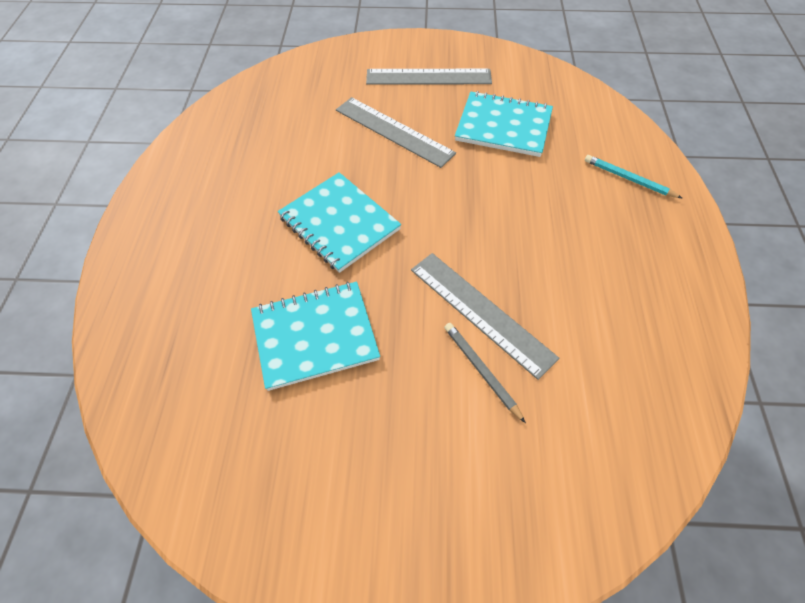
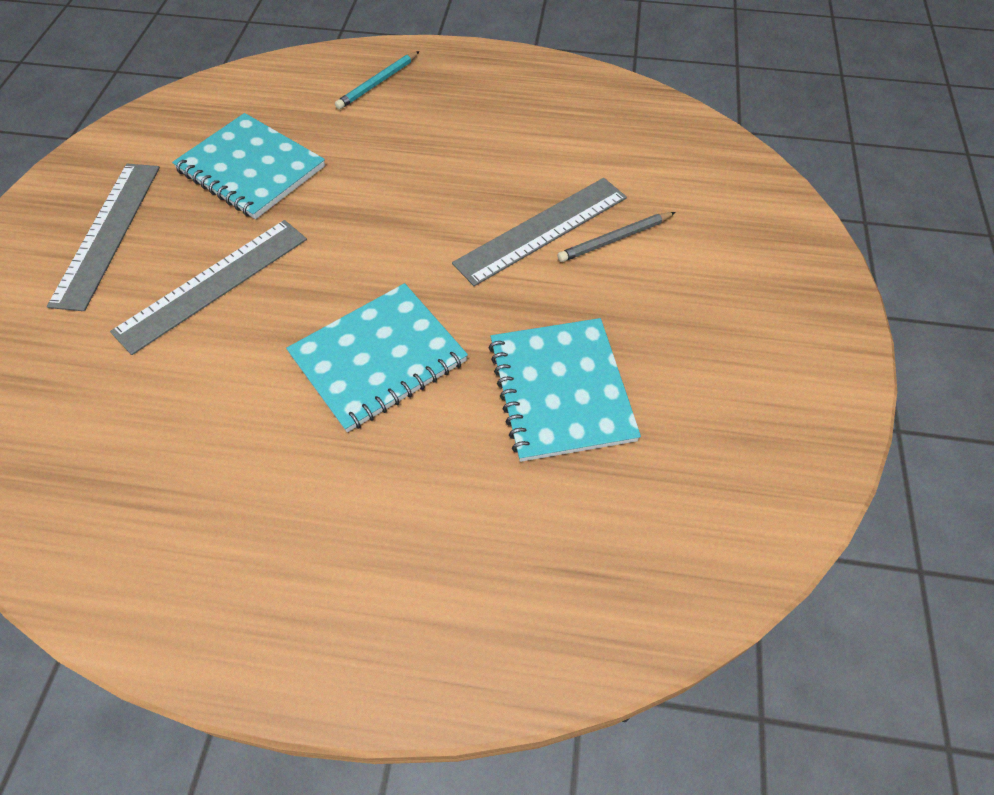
camera: 85 degrees left, 0 degrees up
turquoise notebook [455,91,553,157] -> turquoise notebook turned 75 degrees counterclockwise [172,113,325,219]

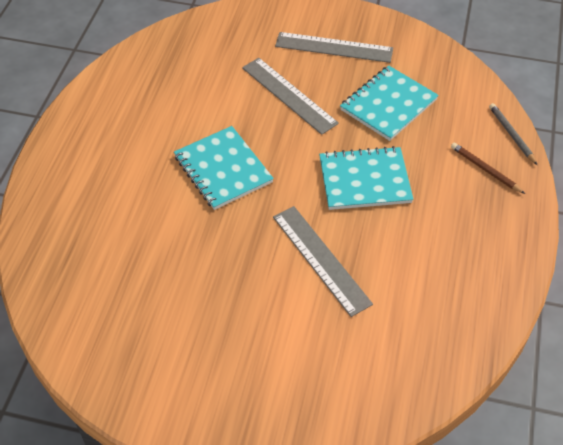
camera: 95 degrees right, 5 degrees down
turquoise pencil [335,51,420,110] -> brown pencil [451,143,525,194]
turquoise notebook [489,318,641,462] -> turquoise notebook moved to [319,146,414,210]
grey pencil [557,212,676,262] -> grey pencil moved to [489,103,537,165]

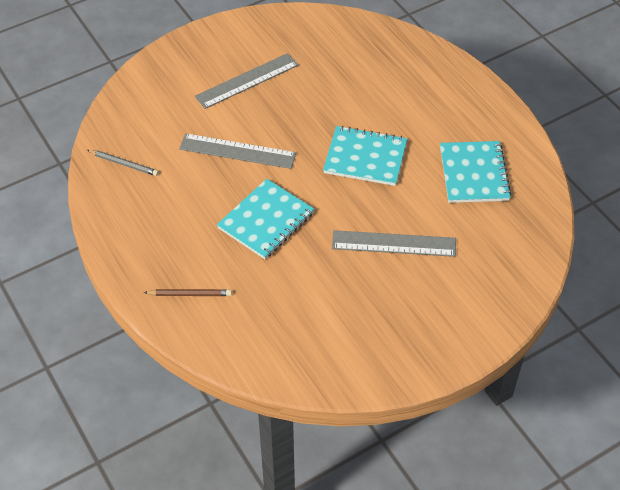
camera: 135 degrees right, 0 degrees up
grey ruler [275,32,393,63] -> grey ruler moved to [195,53,299,109]
turquoise notebook [340,65,439,141] -> turquoise notebook moved to [440,141,512,203]
grey pencil [489,103,537,165] -> grey pencil moved to [87,150,159,176]

